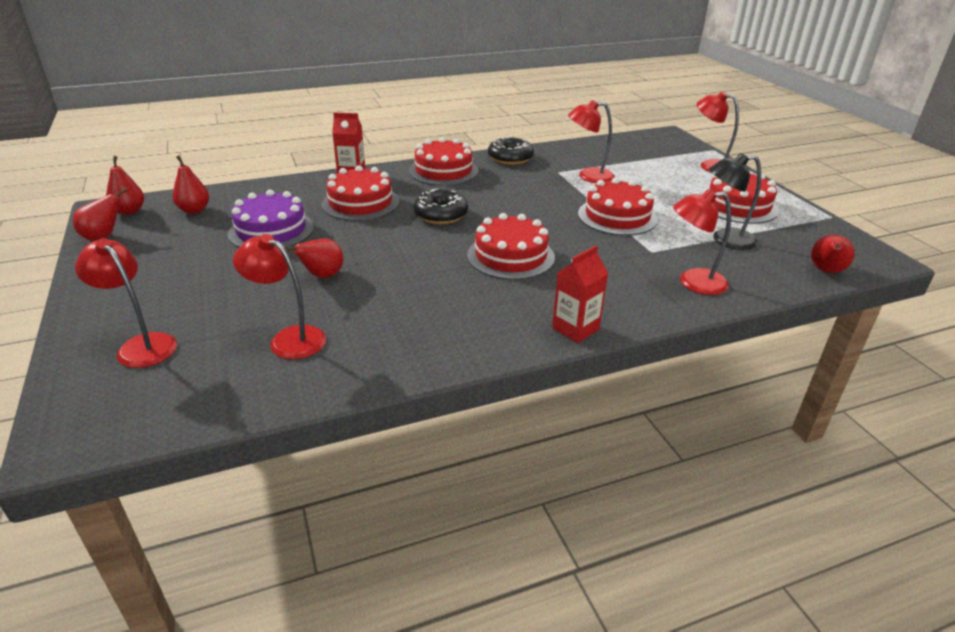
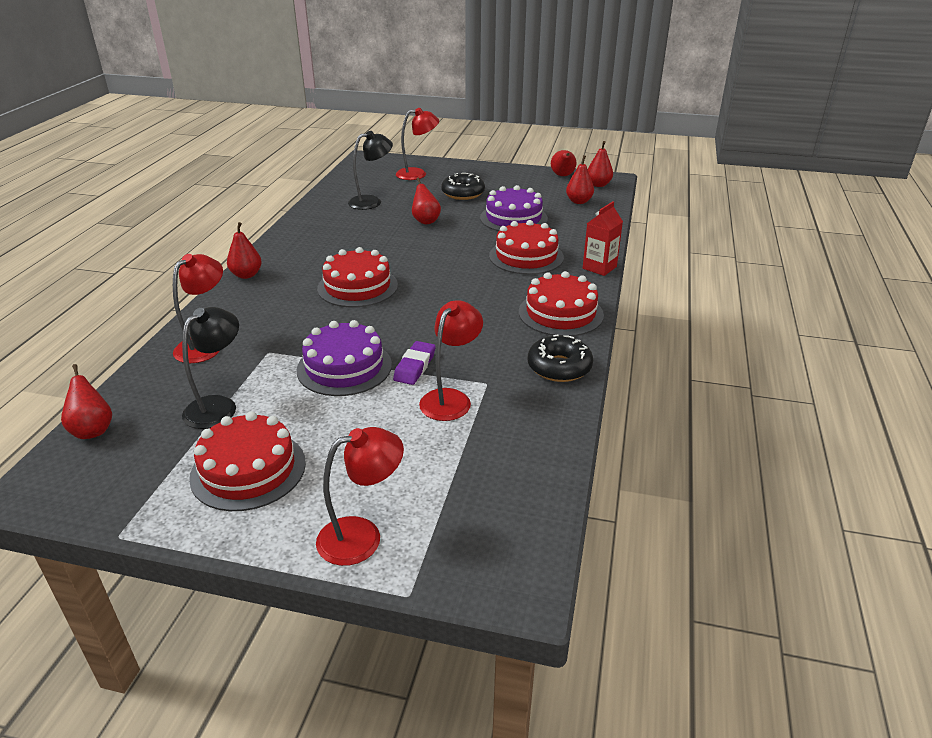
camera: 125 degrees right, 0 degrees up
red lamp [233,234,326,359] -> black lamp [348,131,393,210]
black donut [414,189,468,224] -> black donut moved to [441,173,485,200]
red carton [552,245,608,343] -> red pear [227,222,262,279]
red cake [578,178,658,236] -> purple cake [296,320,392,396]
none -> purple eraser [393,341,436,385]

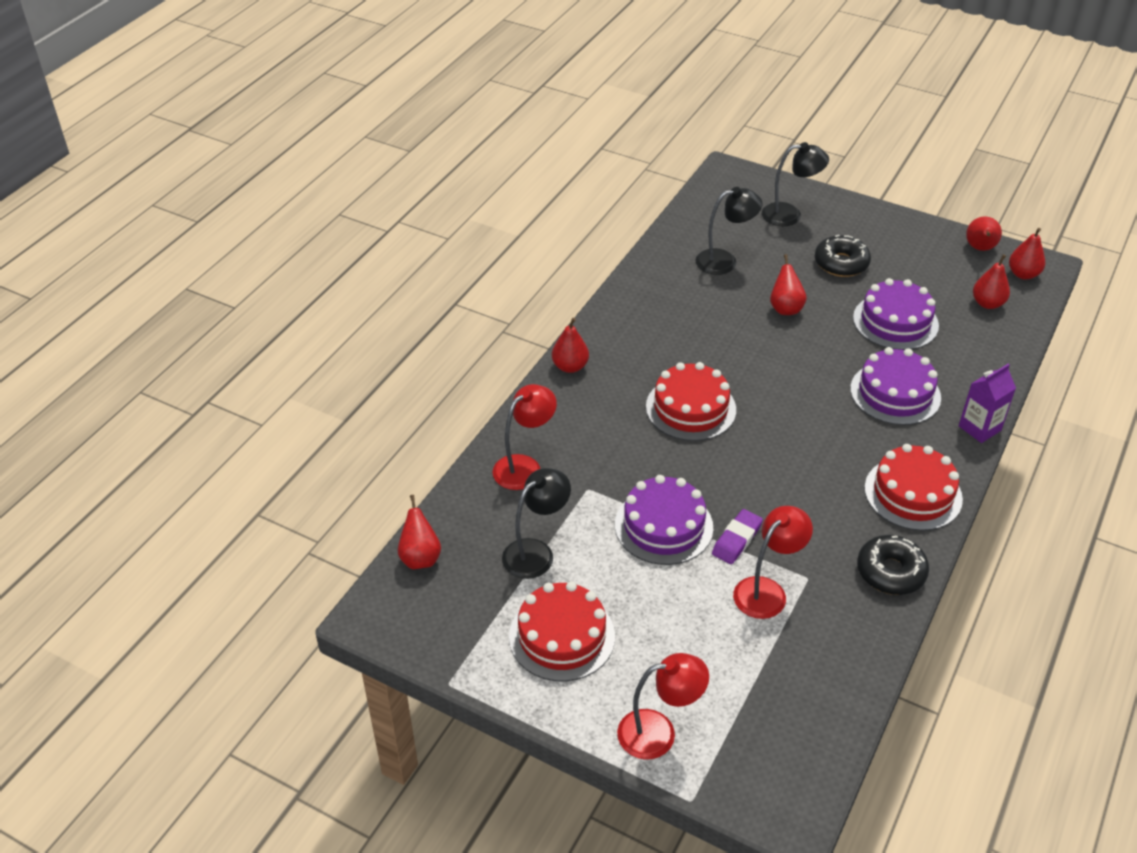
camera: 15 degrees right, 10 degrees up
red lamp [396,108,439,180] -> black lamp [762,142,829,226]
red cake [489,220,564,275] -> purple cake [850,347,941,425]
red carton [583,201,623,276] -> purple carton [959,364,1016,443]

